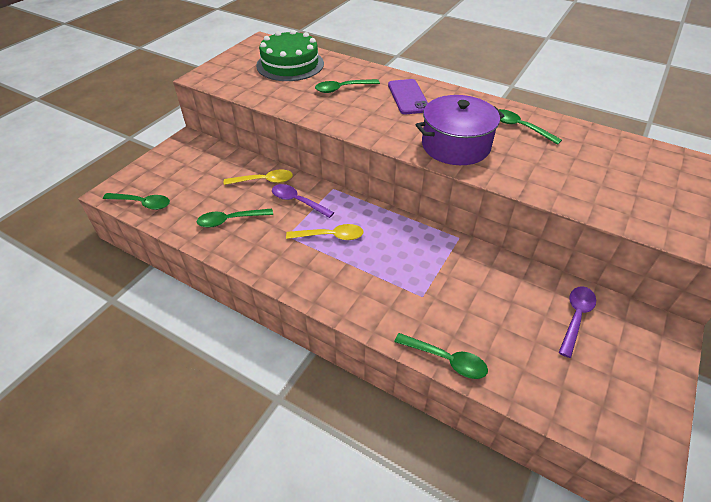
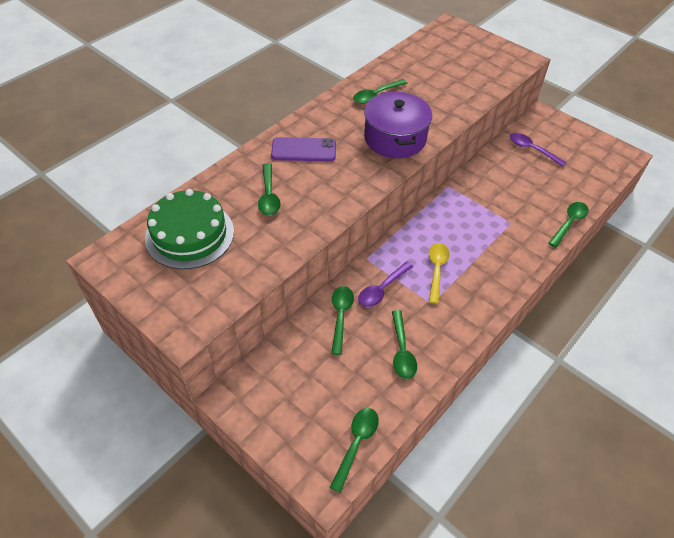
camera: 80 degrees left, 5 degrees up
yellow spoon [224,170,293,185] -> green spoon [331,286,354,355]

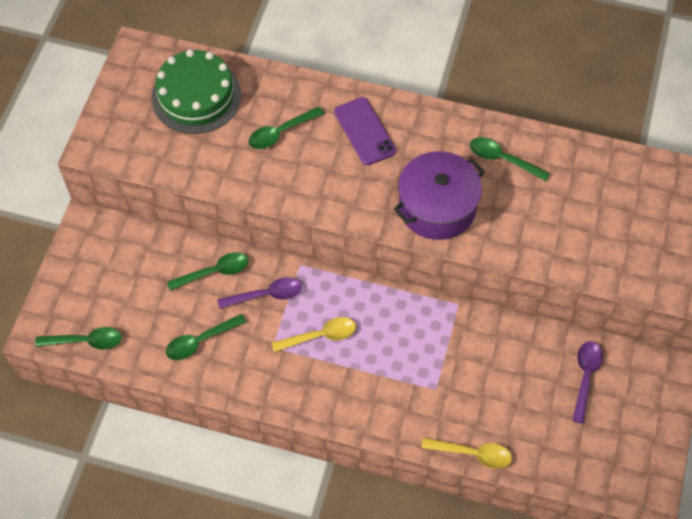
camera: 65 degrees right, 10 degrees up
purple spoon [358,262,413,307] -> purple spoon turned 150 degrees clockwise [218,277,302,309]
green spoon [549,202,589,247] -> yellow spoon [421,437,512,469]

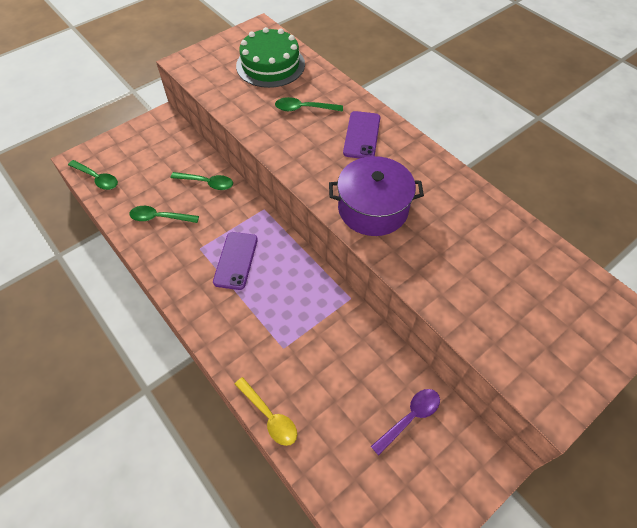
camera: 35 degrees right, 5 degrees down
purple spoon [218,277,302,309] -> none
yellow spoon [271,317,356,352] -> purple phone [213,232,258,290]
green spoon [470,137,550,181] -> none

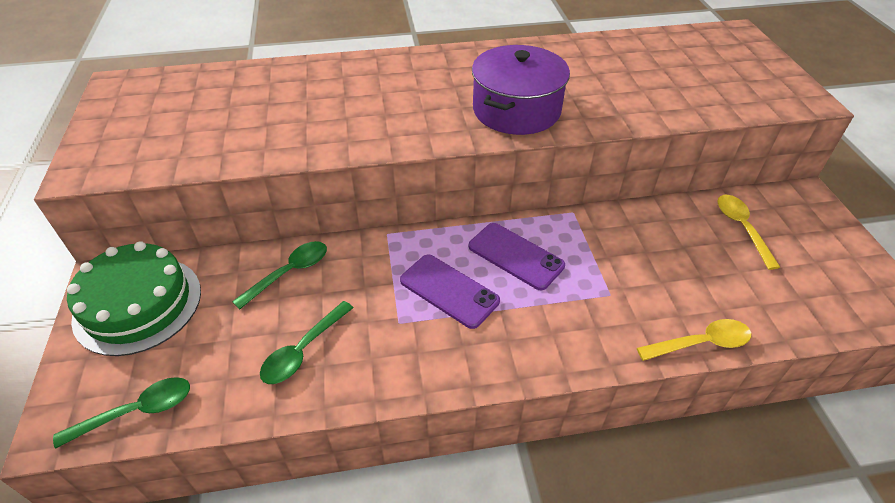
camera: 60 degrees left, 10 degrees down
green cake [236,27,305,88] -> green cake moved to [67,241,201,356]
green spoon [275,97,343,112] -> none
purple phone [343,111,380,159] -> purple phone moved to [469,223,565,290]
purple spoon [371,389,440,455] -> yellow spoon [717,195,780,270]

